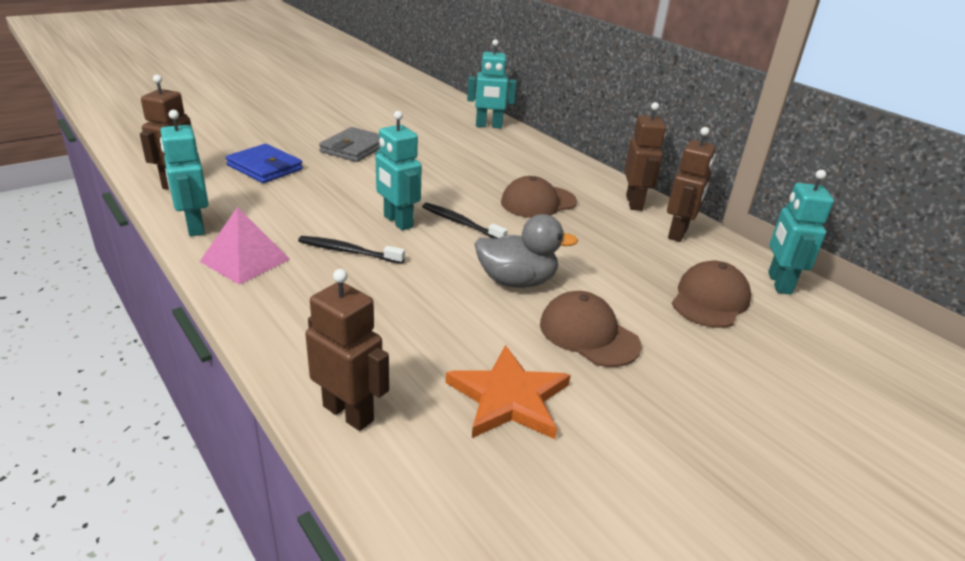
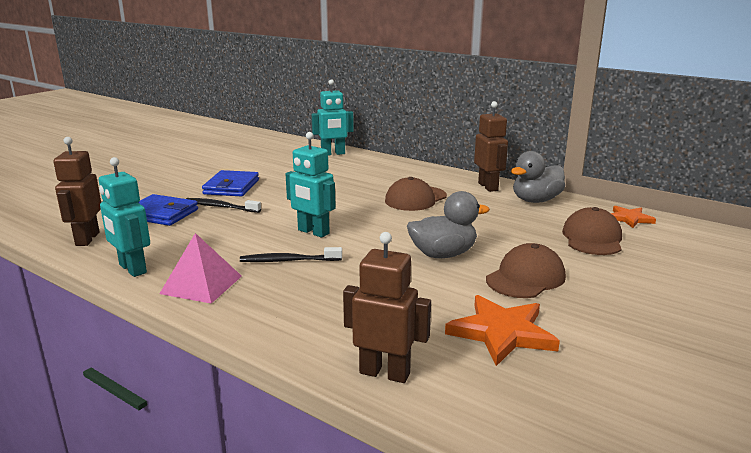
camera: 15 degrees left, 10 degrees down
grey wallet [319,127,379,162] -> blue wallet [202,170,259,196]
black toothbrush [422,203,508,238] -> black toothbrush moved to [186,198,261,213]
brown cap [540,291,642,367] -> brown cap turned 105 degrees clockwise [486,243,566,298]
brown robot [667,127,716,242] -> grey duck [511,151,565,203]
turquoise robot [768,170,834,294] -> orange star [611,206,656,228]

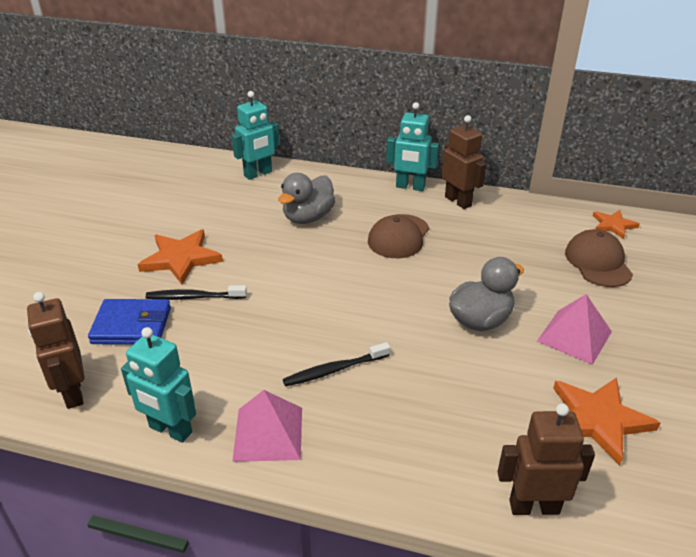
camera: 20 degrees left, 15 degrees up
blue wallet [202,170,259,196] -> orange star [138,229,223,285]
turquoise robot [285,132,336,238] -> turquoise robot moved to [386,102,439,191]
brown cap [486,243,566,298] -> pink pyramid [537,294,612,365]
grey duck [511,151,565,203] -> grey duck moved to [278,173,335,224]

